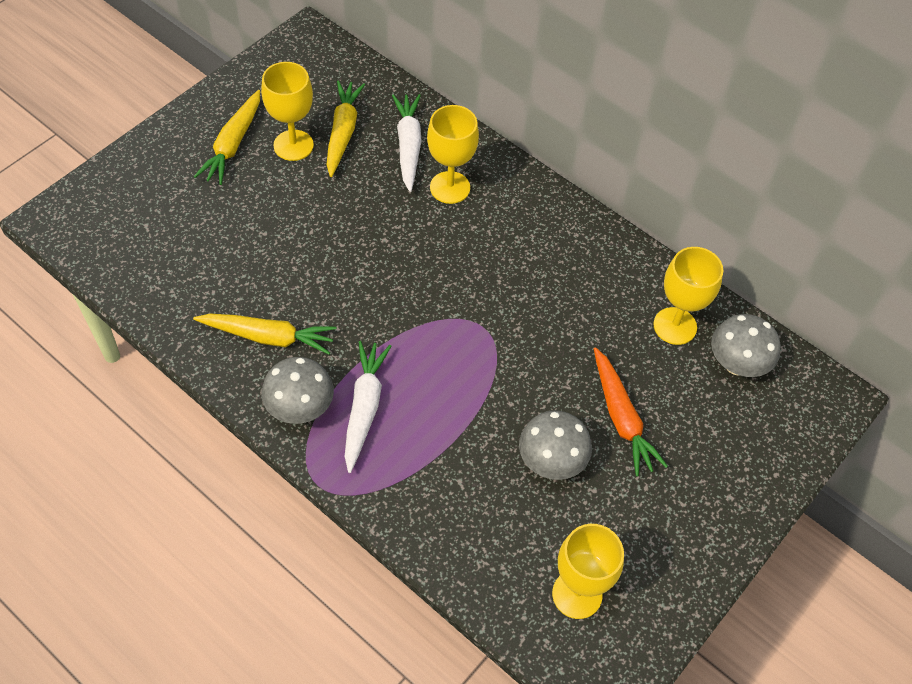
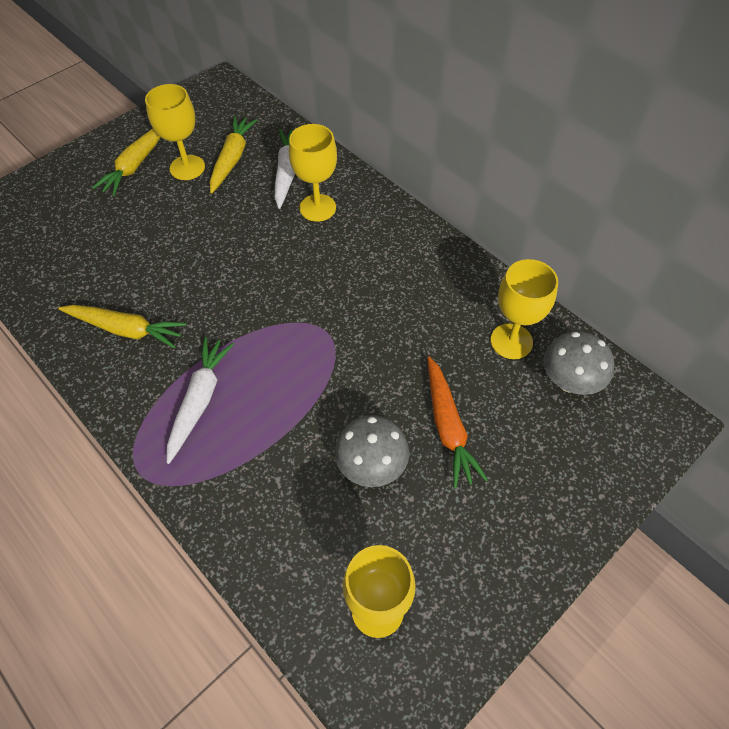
camera: 10 degrees right, 0 degrees up
grey mushroom [262,357,334,424] -> none

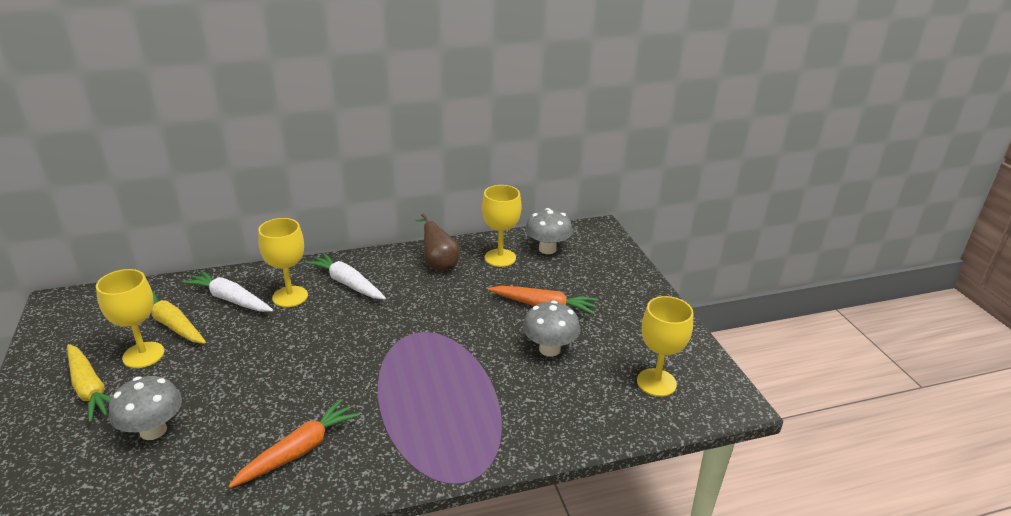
camera: 65 degrees left, 25 degrees down
yellow carrot [58,305,187,348] -> orange carrot [228,399,360,488]
white carrot [167,337,234,464] -> white carrot moved to [305,252,386,299]
none -> grey mushroom [109,376,182,440]
none -> brown pear [415,213,460,272]

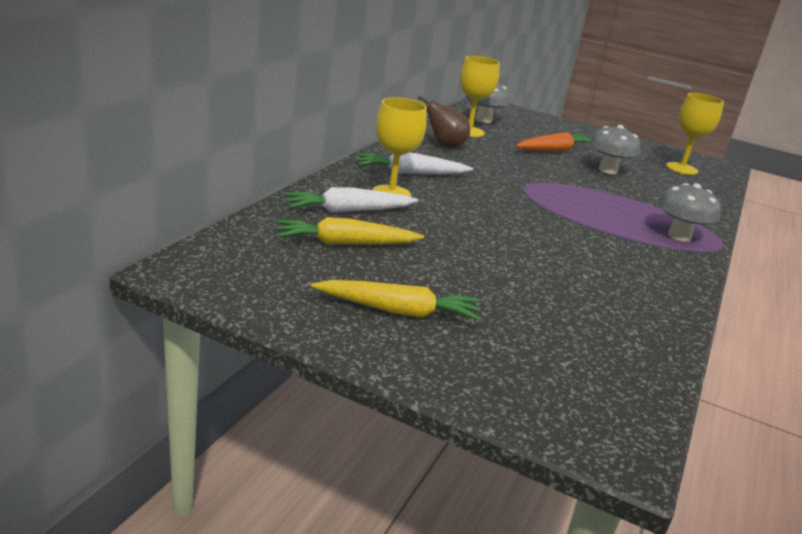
camera: 50 degrees left, 5 degrees down
yellow goblet [96,269,164,368] -> none
grey mushroom [109,376,182,440] -> grey mushroom moved to [658,183,721,242]
orange carrot [228,399,360,488] -> none

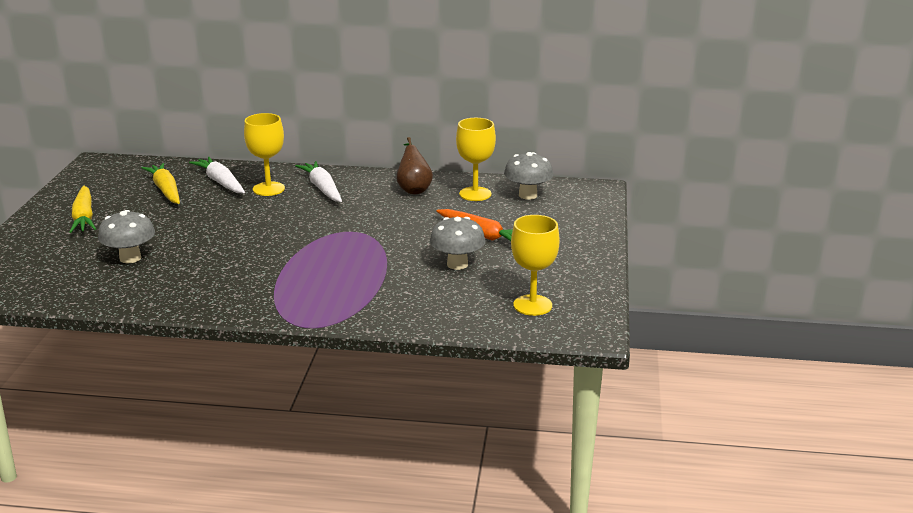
camera: 75 degrees right, 0 degrees up
grey mushroom [658,183,721,242] -> grey mushroom moved to [98,210,155,263]

